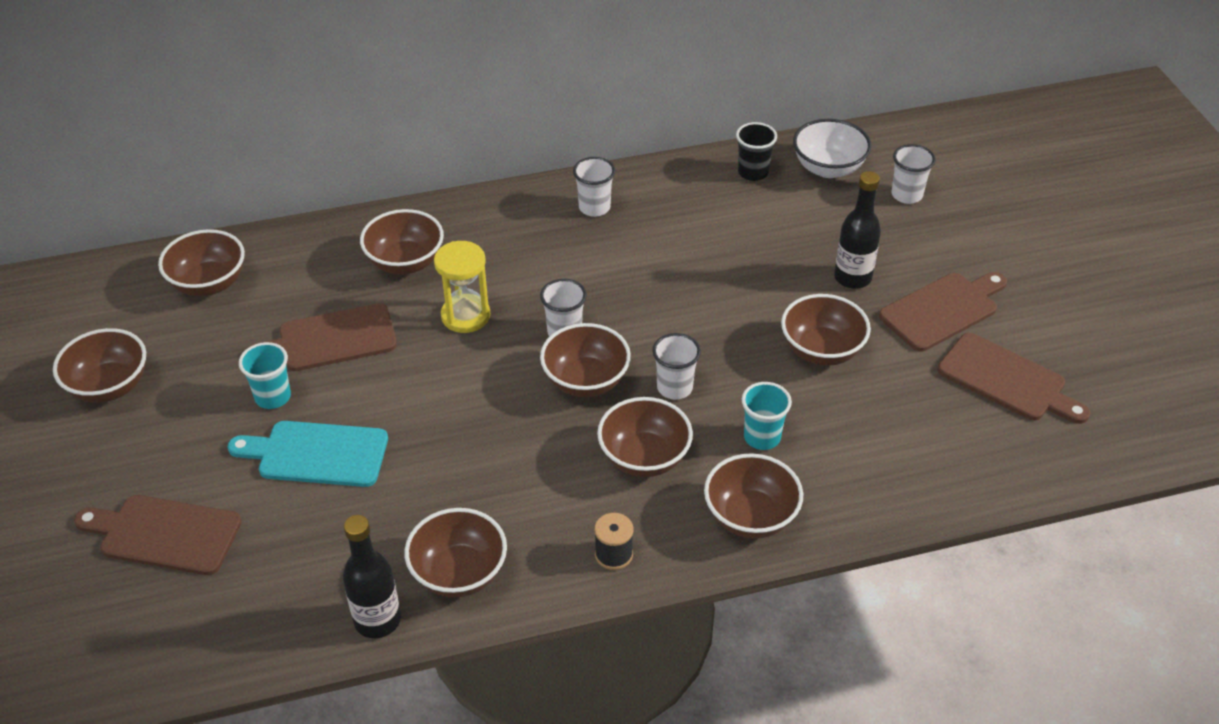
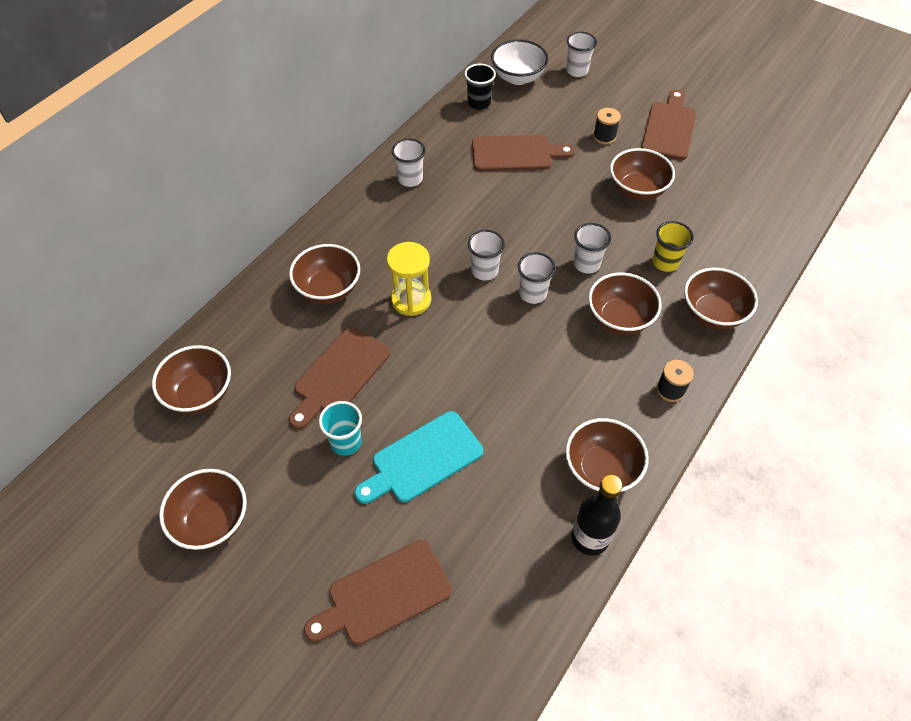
camera: 40 degrees left, 10 degrees up
brown bowl [540,323,631,397] -> white cup [518,252,556,304]
turquoise cup [742,382,792,450] -> yellow cup [652,221,694,272]
black bottle [834,171,881,289] -> black spool [593,108,621,144]
brown cutting board [937,333,1090,424] -> brown cutting board moved to [472,135,575,171]

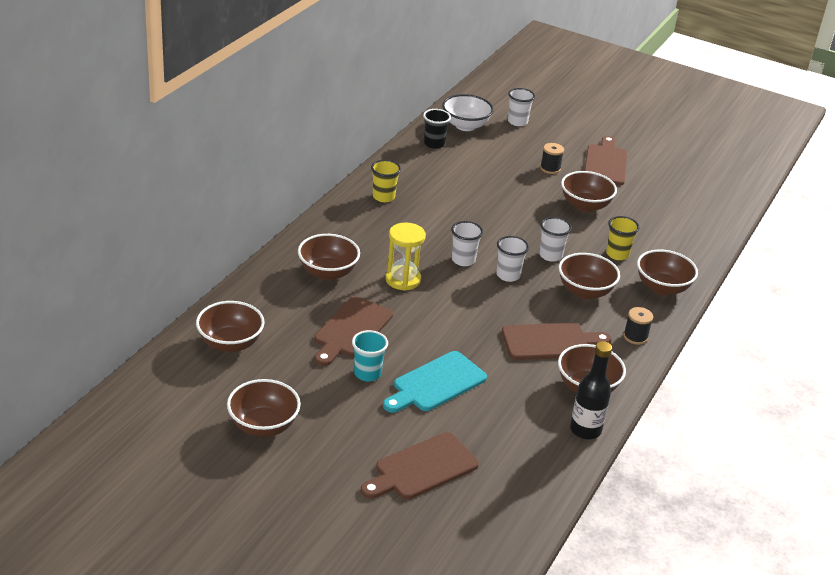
camera: 10 degrees left, 20 degrees down
white cup [392,138,426,187] -> yellow cup [371,160,401,202]
brown cutting board [472,135,575,171] -> brown cutting board moved to [502,323,612,360]

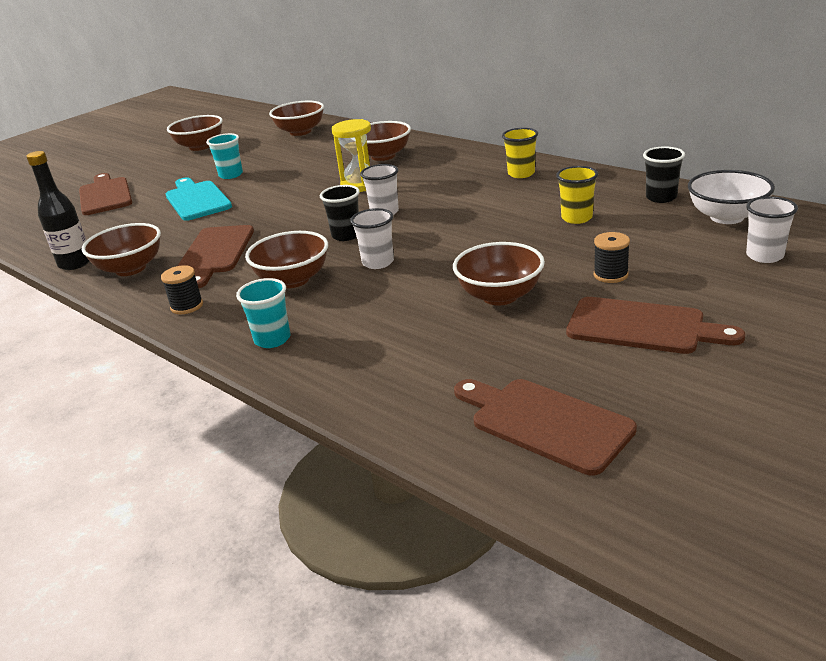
camera: 110 degrees right, 5 degrees down
brown cutting board [314,297,393,366] -> brown cutting board moved to [454,379,637,476]
white cup [496,236,529,282] -> black cup [320,185,360,241]
yellow cup [606,216,640,260] -> yellow cup moved to [556,166,598,224]
brown bowl [637,249,698,295] -> turquoise cup [236,278,290,348]

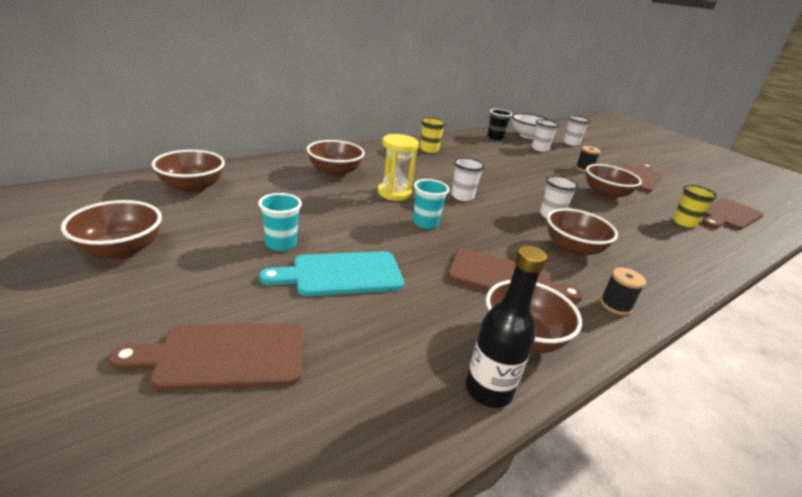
camera: 85 degrees left, 0 degrees up
turquoise cup [236,278,290,348] -> turquoise cup moved to [413,179,449,229]
black cup [320,185,360,241] -> none
yellow cup [556,166,598,224] -> yellow cup moved to [673,185,717,228]
none -> white cup [532,119,559,152]

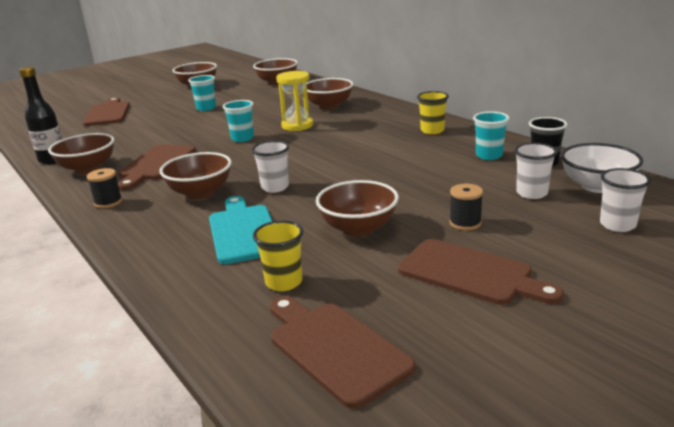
camera: 95 degrees right, 5 degrees down
turquoise cutting board [259,251,404,296] -> turquoise cutting board moved to [209,196,272,264]
white cup [451,157,485,201] -> none
none -> turquoise cup [473,111,509,160]

